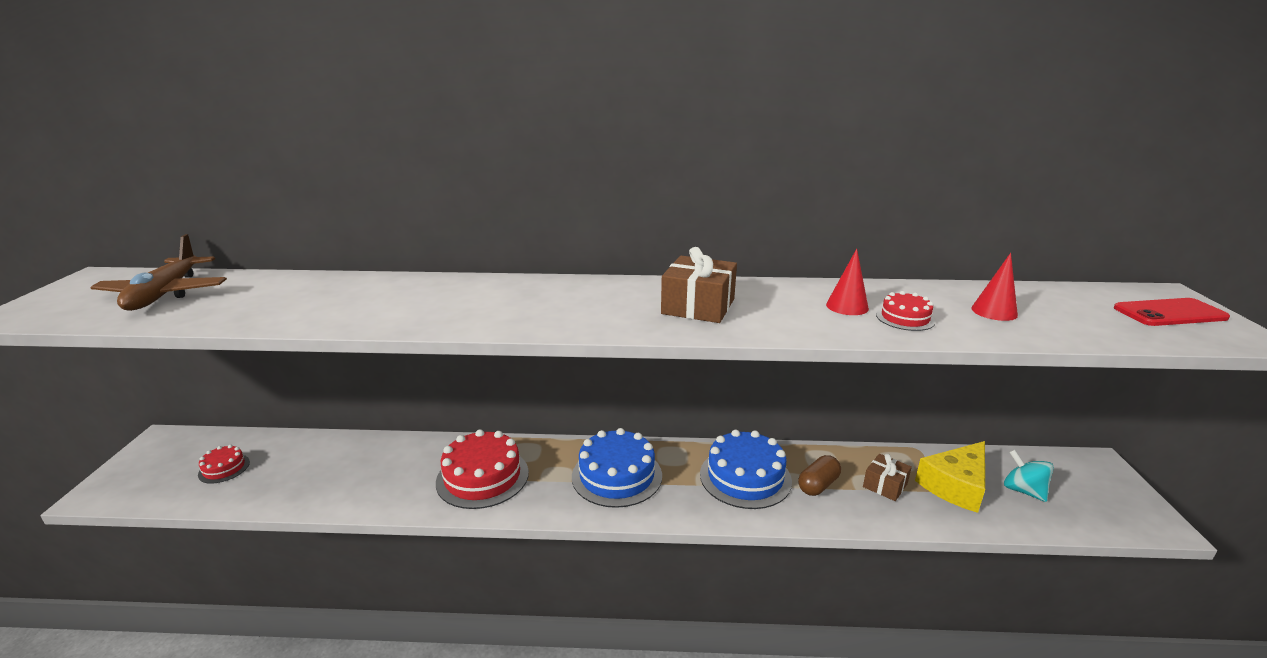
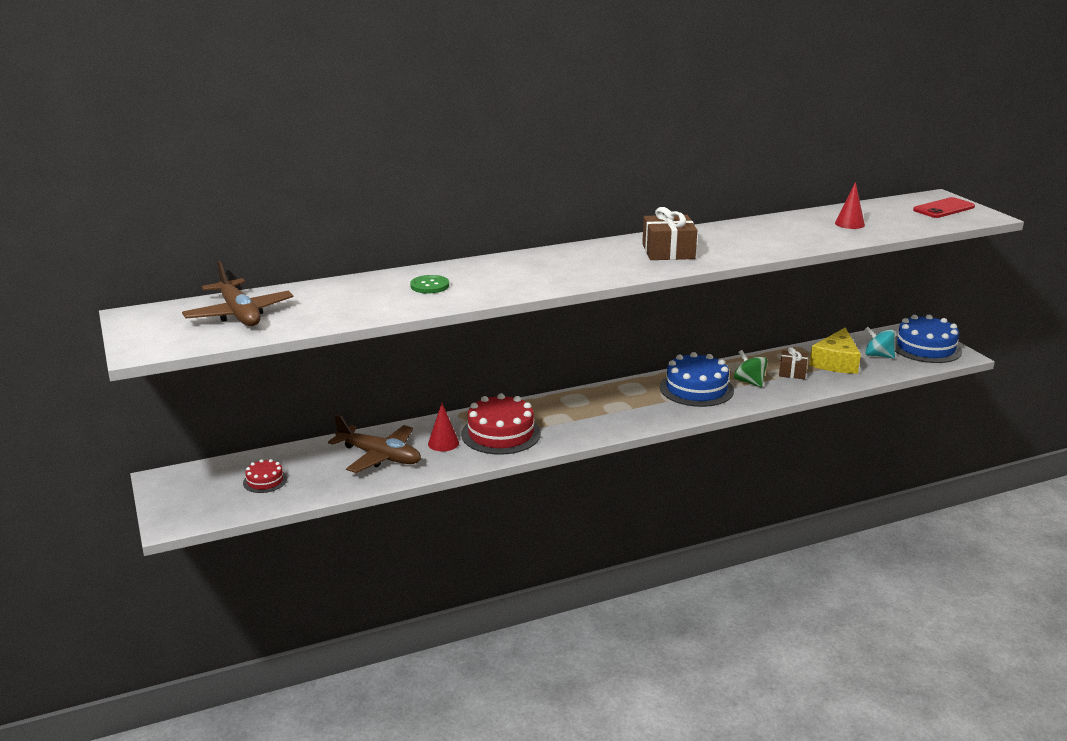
camera: 25 degrees left, 0 degrees up
blue cake [572,428,662,508] -> blue cake moved to [894,315,962,363]
brown capsule [798,455,841,496] -> green spinning top [734,350,768,388]
red cone [826,249,869,315] -> red cone moved to [428,403,459,451]
red cake [876,291,935,331] -> none
none -> brown plane [328,415,421,473]
none -> green button [410,275,449,294]

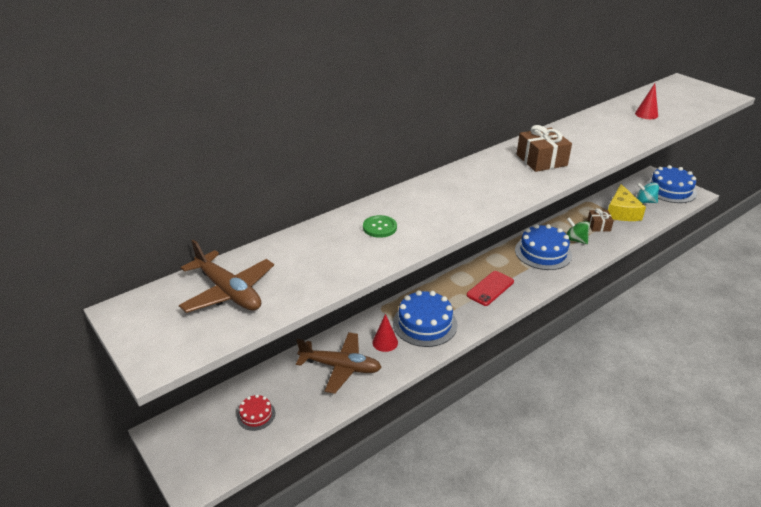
camera: 15 degrees left, 10 degrees up
red cake [461,394,541,455] -> blue cake [393,290,457,347]
red phone [913,197,975,218] -> red phone moved to [467,271,514,306]

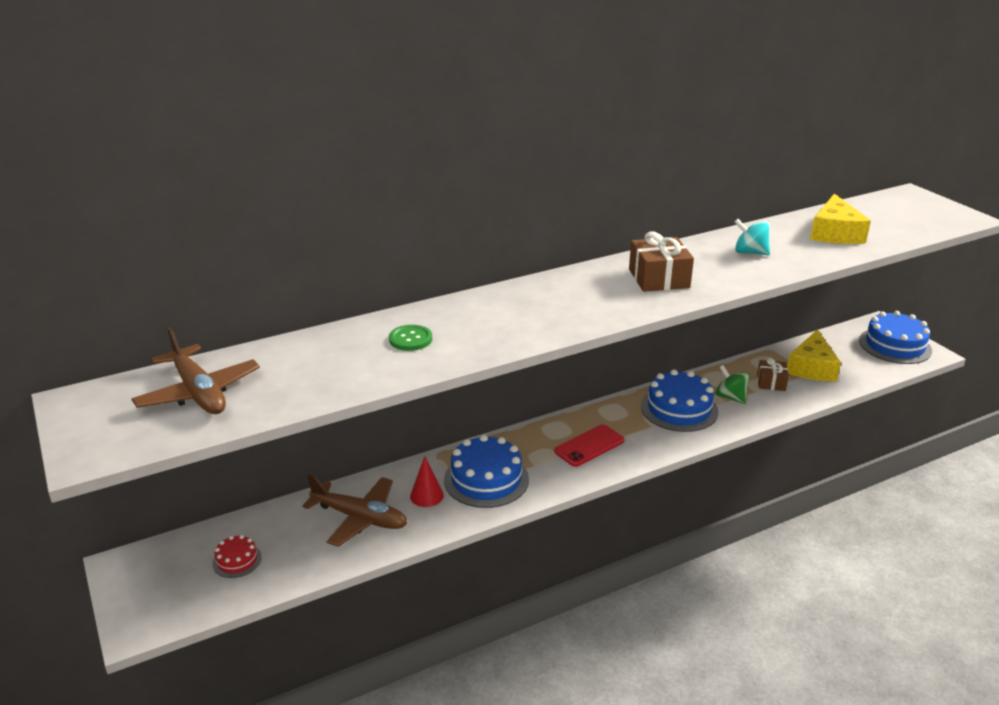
camera: 10 degrees right, 5 degrees down
red cone [635,84,658,119] -> yellow cheese [810,194,871,244]
turquoise spinning top [636,182,659,203] -> turquoise spinning top moved to [735,219,770,255]

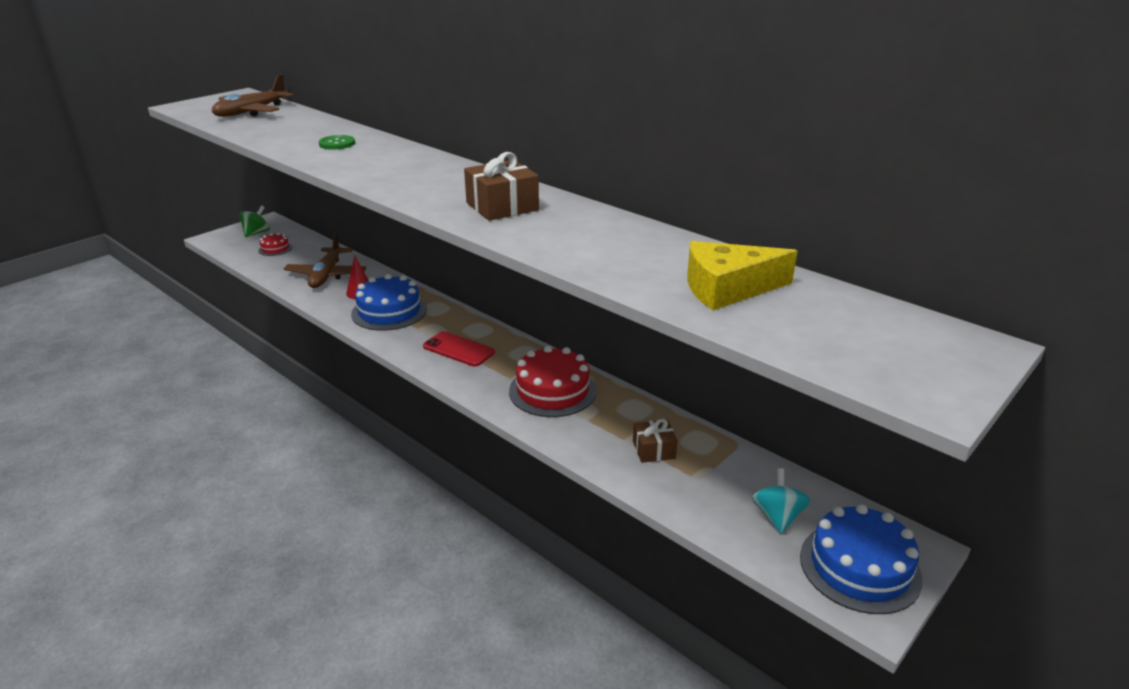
camera: 70 degrees right, 0 degrees up
blue cake [641,369,718,432] -> red cake [509,346,597,417]
green spinning top [715,365,750,404] -> green spinning top moved to [239,205,270,237]
turquoise spinning top [735,219,770,255] -> turquoise spinning top moved to [752,468,810,533]
yellow cheese [787,329,841,381] -> none

